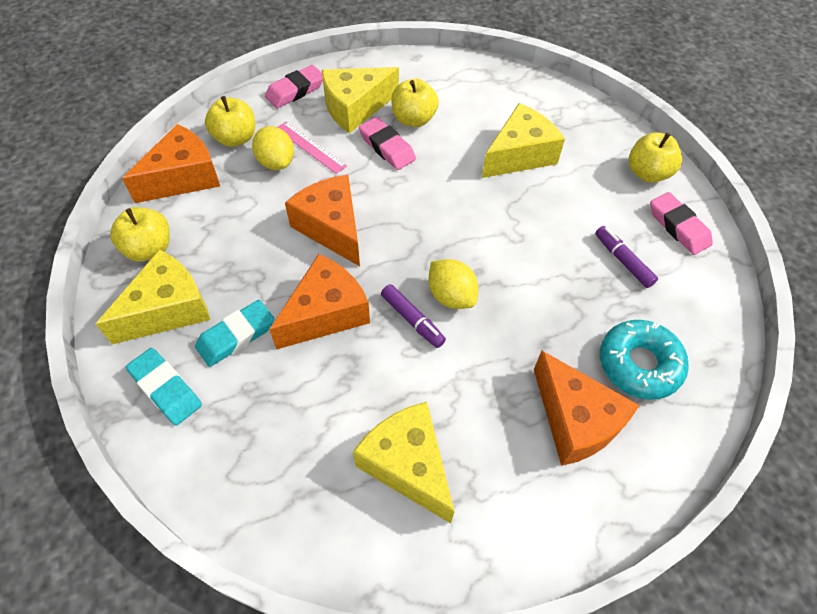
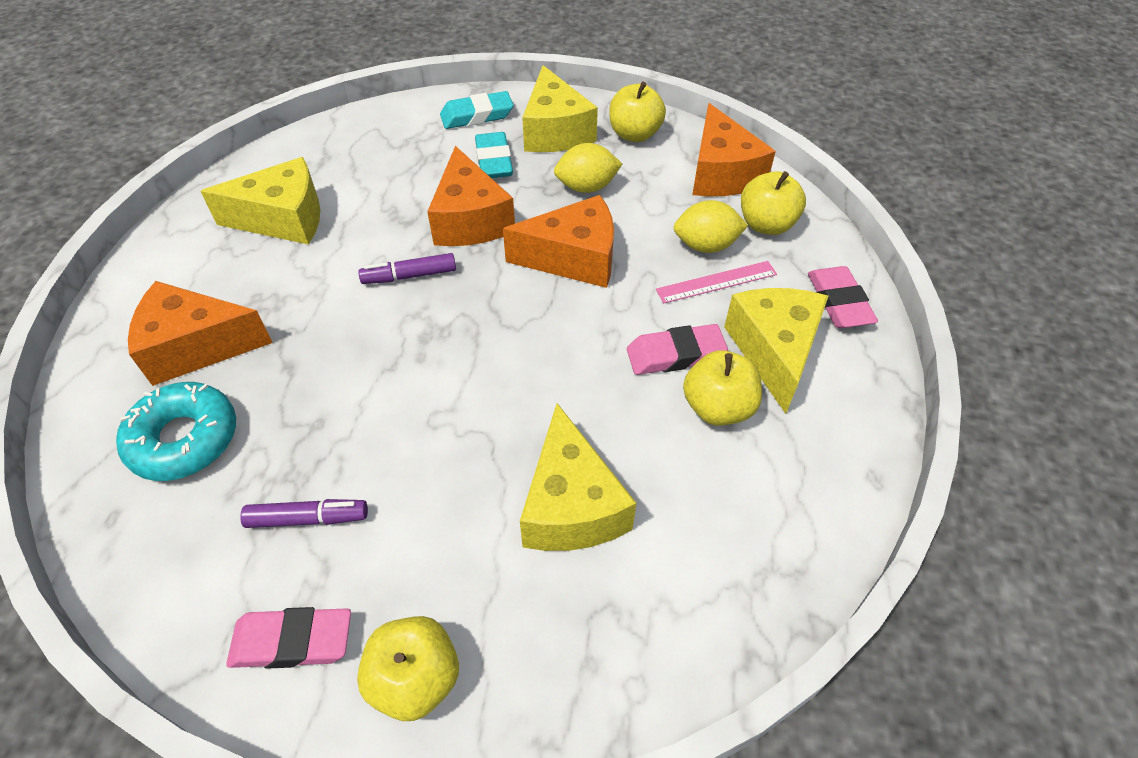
camera: 120 degrees right, 5 degrees down
yellow lemon [428,259,478,309] -> yellow lemon moved to [554,143,622,193]

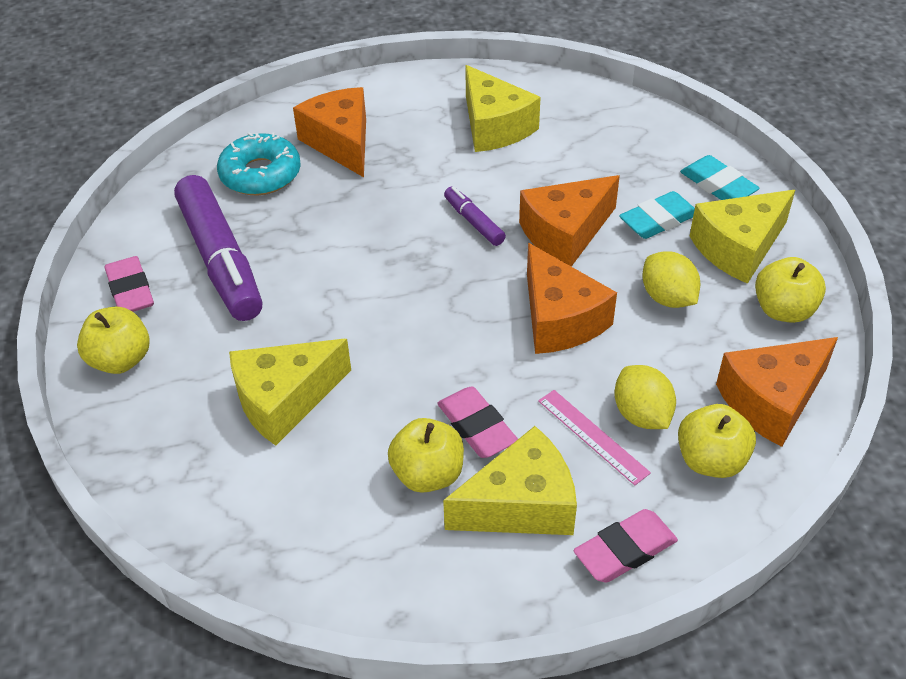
camera: 70 degrees right, 5 degrees down
purple marker [240,499,368,528] -> purple marker [174,175,262,321], size x2.17

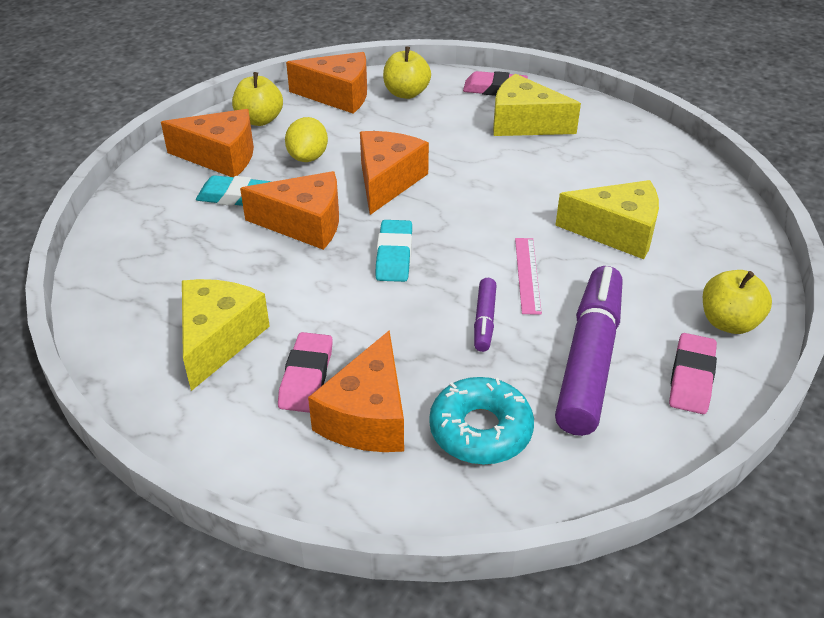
camera: 140 degrees left, 5 degrees down
yellow apple [388,418,464,493] -> none
pink eraser [437,386,518,458] -> pink eraser moved to [278,332,333,413]
purple marker [444,186,506,246] -> purple marker moved to [474,278,497,352]
pink ruler [538,390,651,485] -> pink ruler moved to [515,238,542,315]
yellow lemon [614,365,676,429] -> none
turquoise eraser [680,155,760,200] -> turquoise eraser moved to [375,220,412,282]
yellow cheese [690,190,795,284] -> orange cheese [161,109,254,177]

